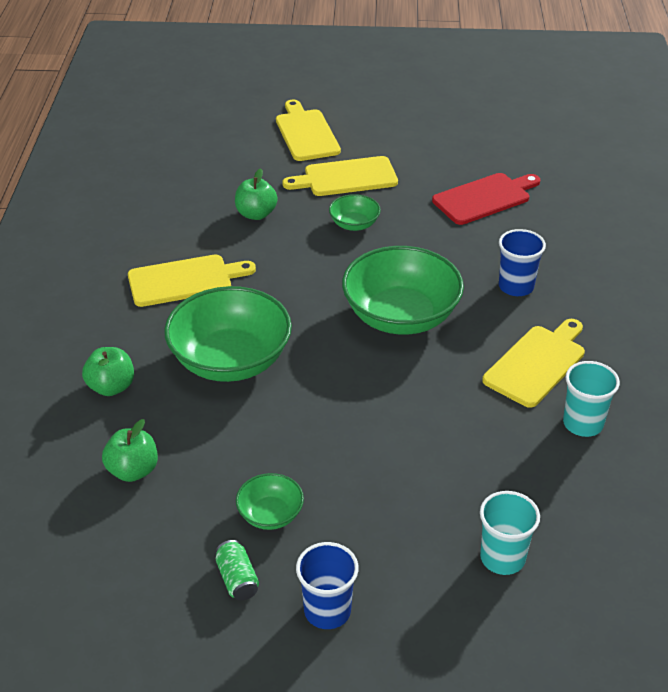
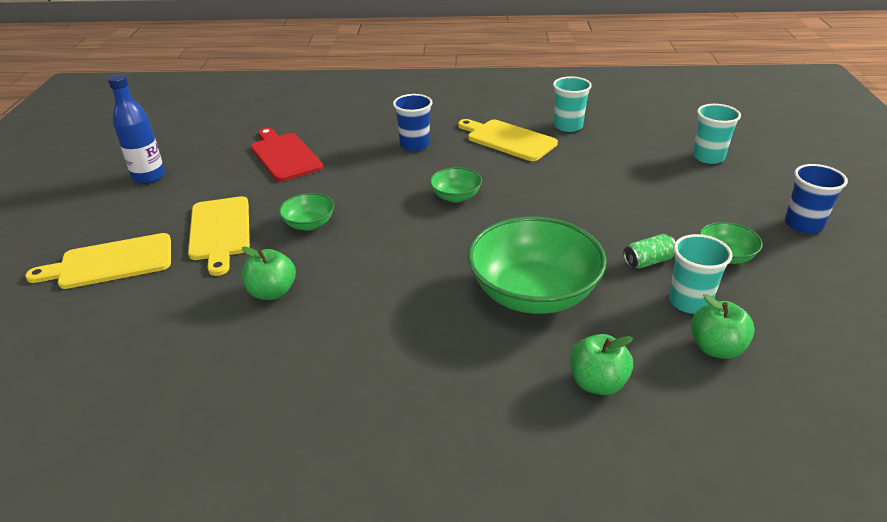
camera: 90 degrees left, 5 degrees down
yellow cutting board [128,254,256,307] -> none
green can [215,540,259,601] -> green can moved to [624,234,675,268]
green bowl [342,246,464,334] -> green bowl [430,167,482,202], size x0.47
none -> blue bottle [108,74,165,184]
none -> turquoise cup [669,234,733,314]

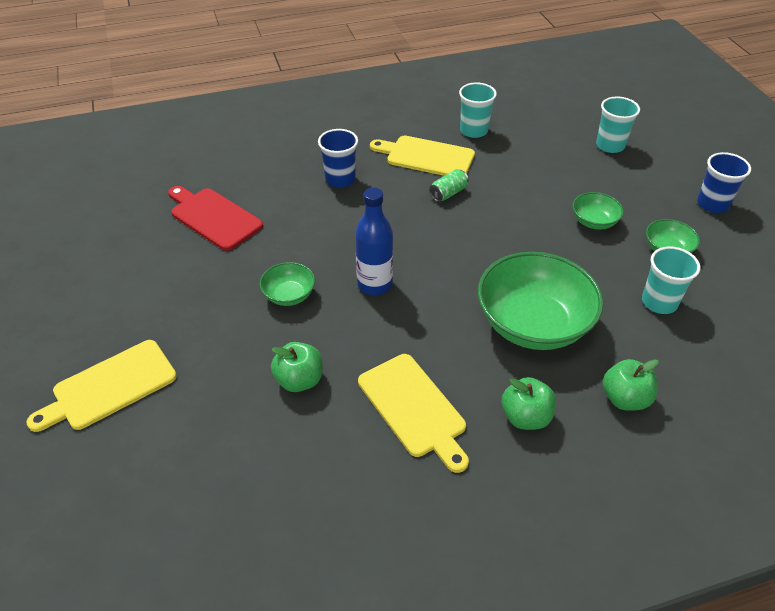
camera: 20 degrees left, 10 degrees up
blue bottle [108,74,165,184] -> blue bottle moved to [355,187,393,295]
yellow cutting board [188,196,250,276] -> yellow cutting board moved to [358,354,469,473]
green bowl [430,167,482,202] -> green bowl moved to [572,192,624,229]
green can [624,234,675,268] -> green can moved to [429,169,469,202]
green apple [691,294,755,359] -> green apple moved to [502,377,556,430]

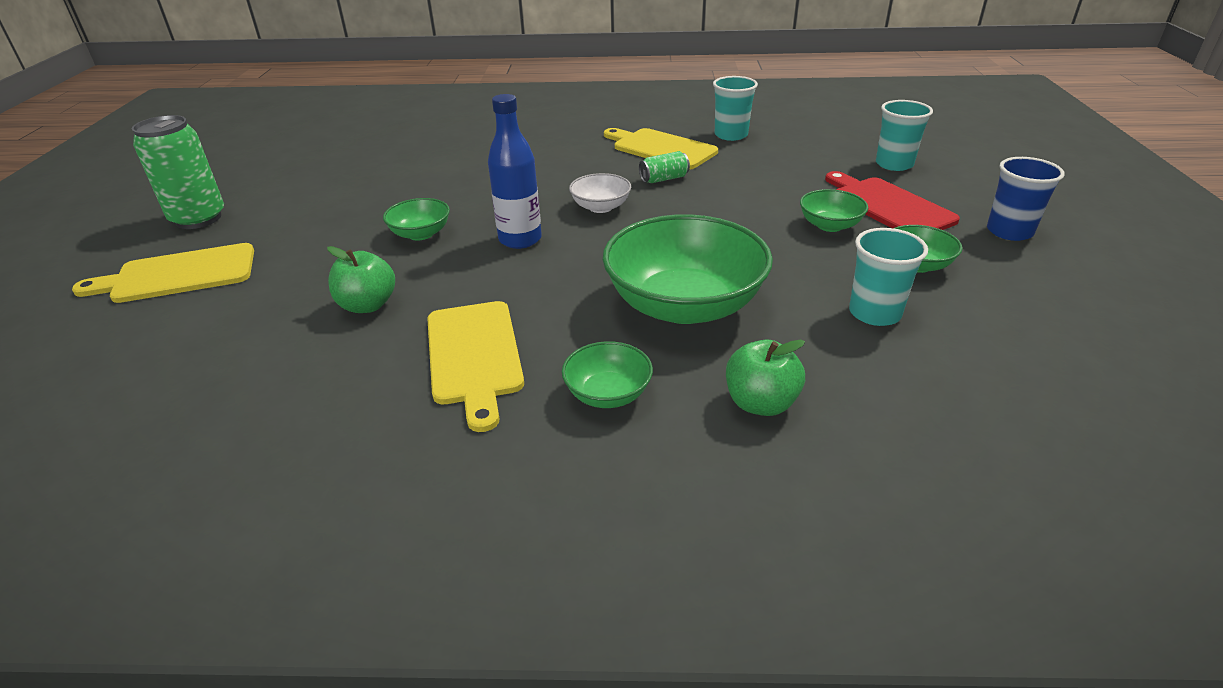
camera: 20 degrees right, 10 degrees down
red cutting board [168,186,263,251] -> red cutting board moved to [825,171,960,230]
blue cup [318,129,358,188] -> none
green apple [502,377,556,430] -> green bowl [562,341,653,408]
none -> green can [132,115,224,229]
none -> white bowl [569,173,631,213]

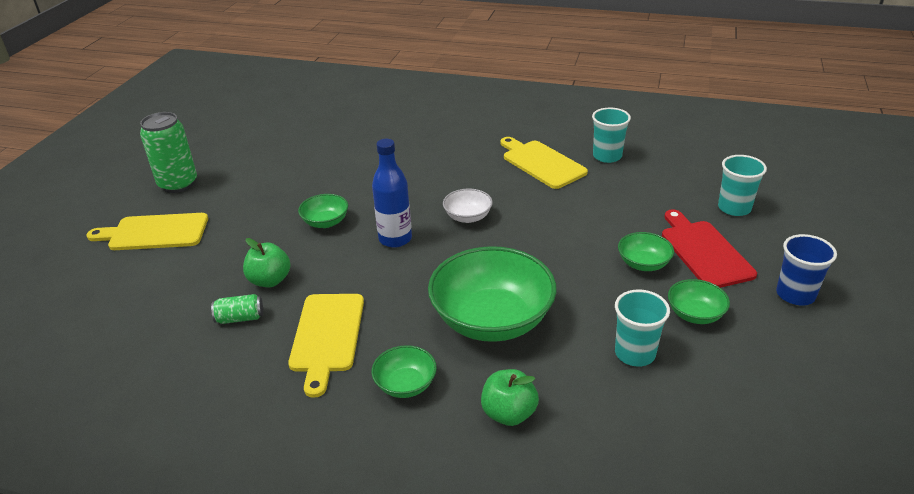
camera: 15 degrees right, 0 degrees up
green can [639,151,690,183] -> green can moved to [211,294,263,324]

